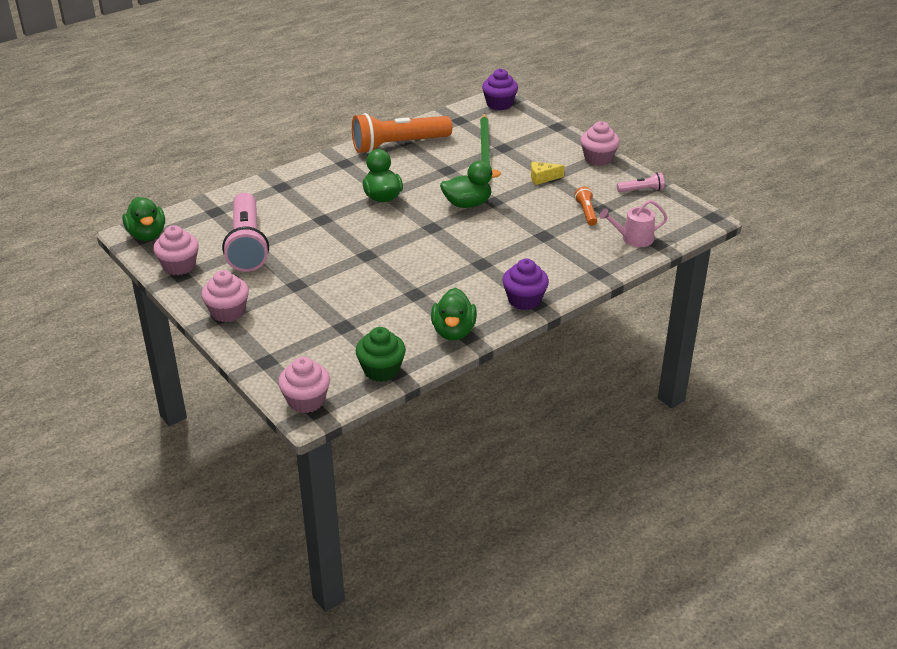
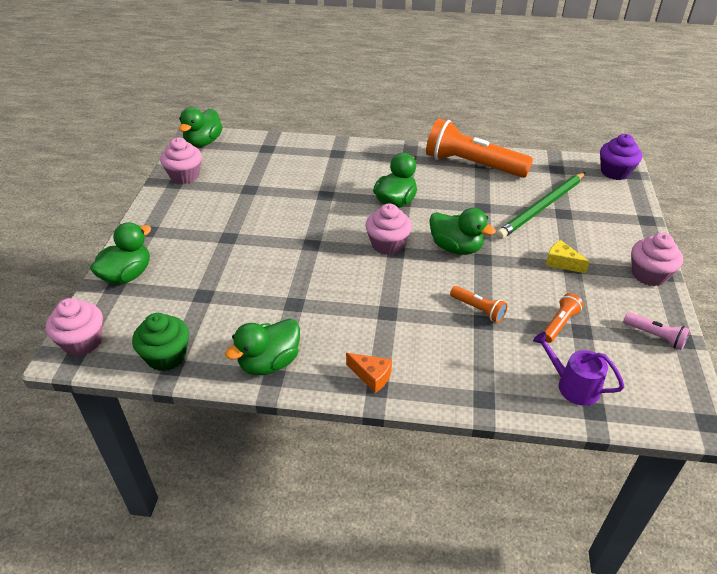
camera: 45 degrees right, 5 degrees up
pink cupcake [201,270,249,322] -> pink cupcake moved to [366,203,412,255]
pink flashlight [222,193,269,272] -> none
purple cupcake [502,259,549,310] -> orange cheese [346,353,392,393]
pink watering can [600,200,668,247] -> purple watering can [533,332,624,406]
none -> green duck [90,222,151,284]
none -> orange flashlight [450,286,508,323]

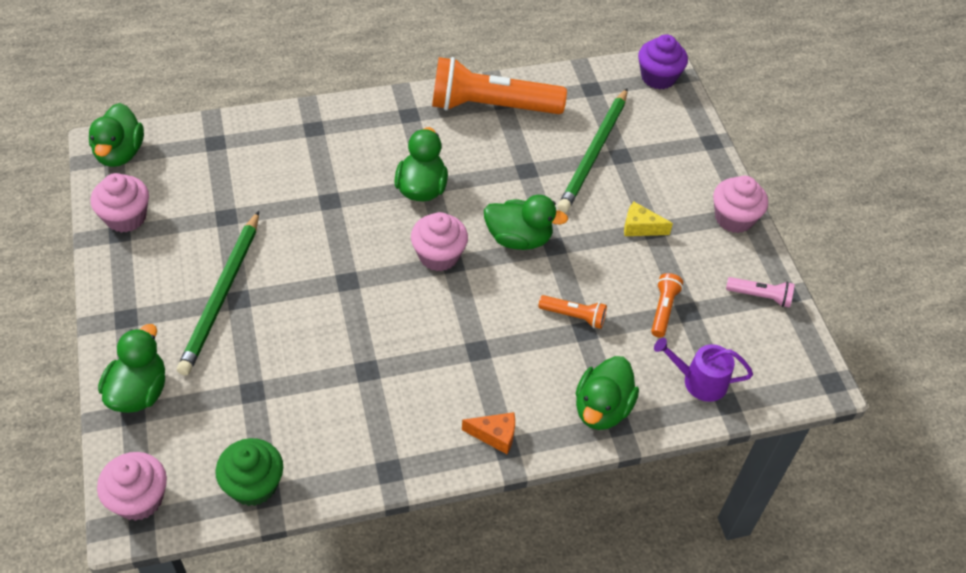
camera: 25 degrees left, 10 degrees up
green duck [225,319,300,375] -> green duck moved to [576,356,639,430]
none -> green pencil [177,211,259,375]

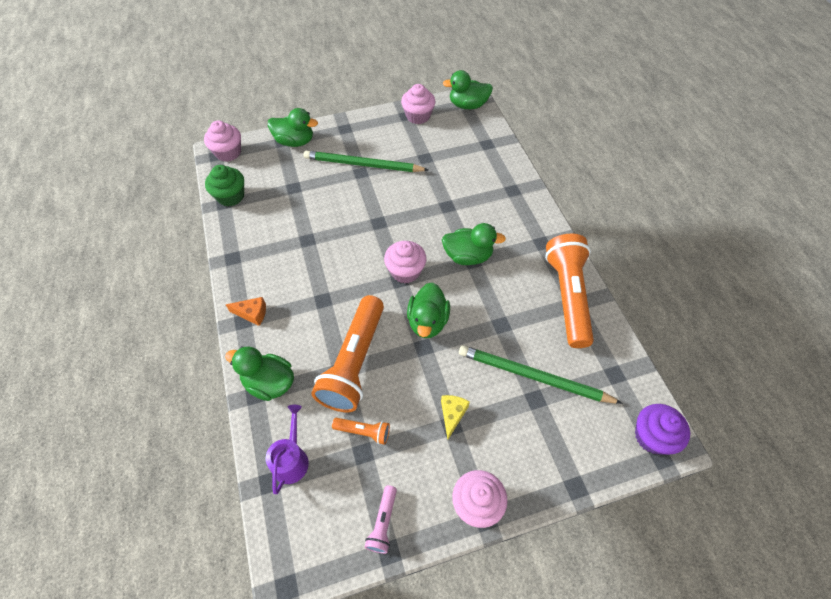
camera: 90 degrees right, 5 degrees up
orange cheese [462,412,515,454] -> orange cheese turned 90 degrees counterclockwise [226,297,266,326]
orange flashlight [538,295,607,329] -> orange flashlight [311,295,384,412], size x2.27

